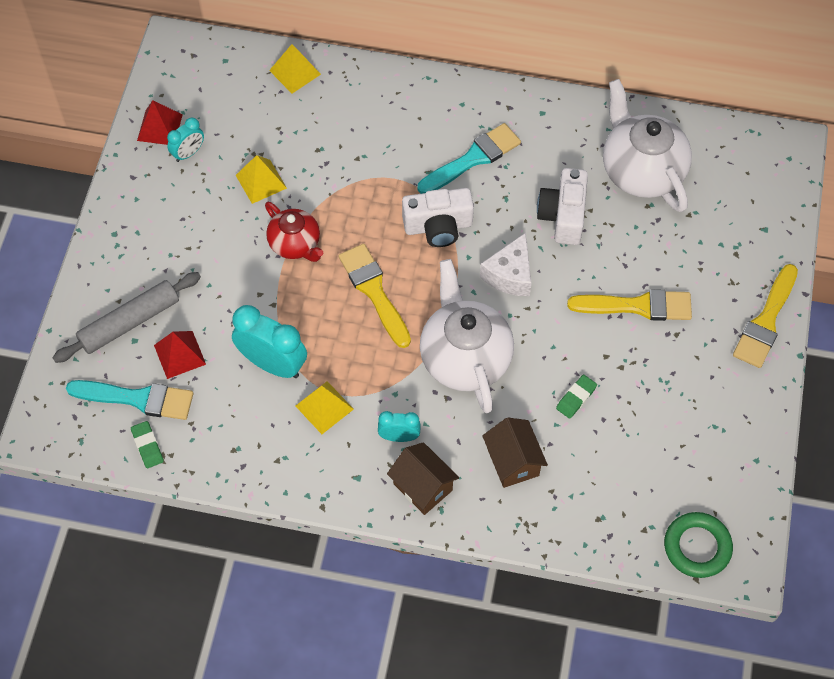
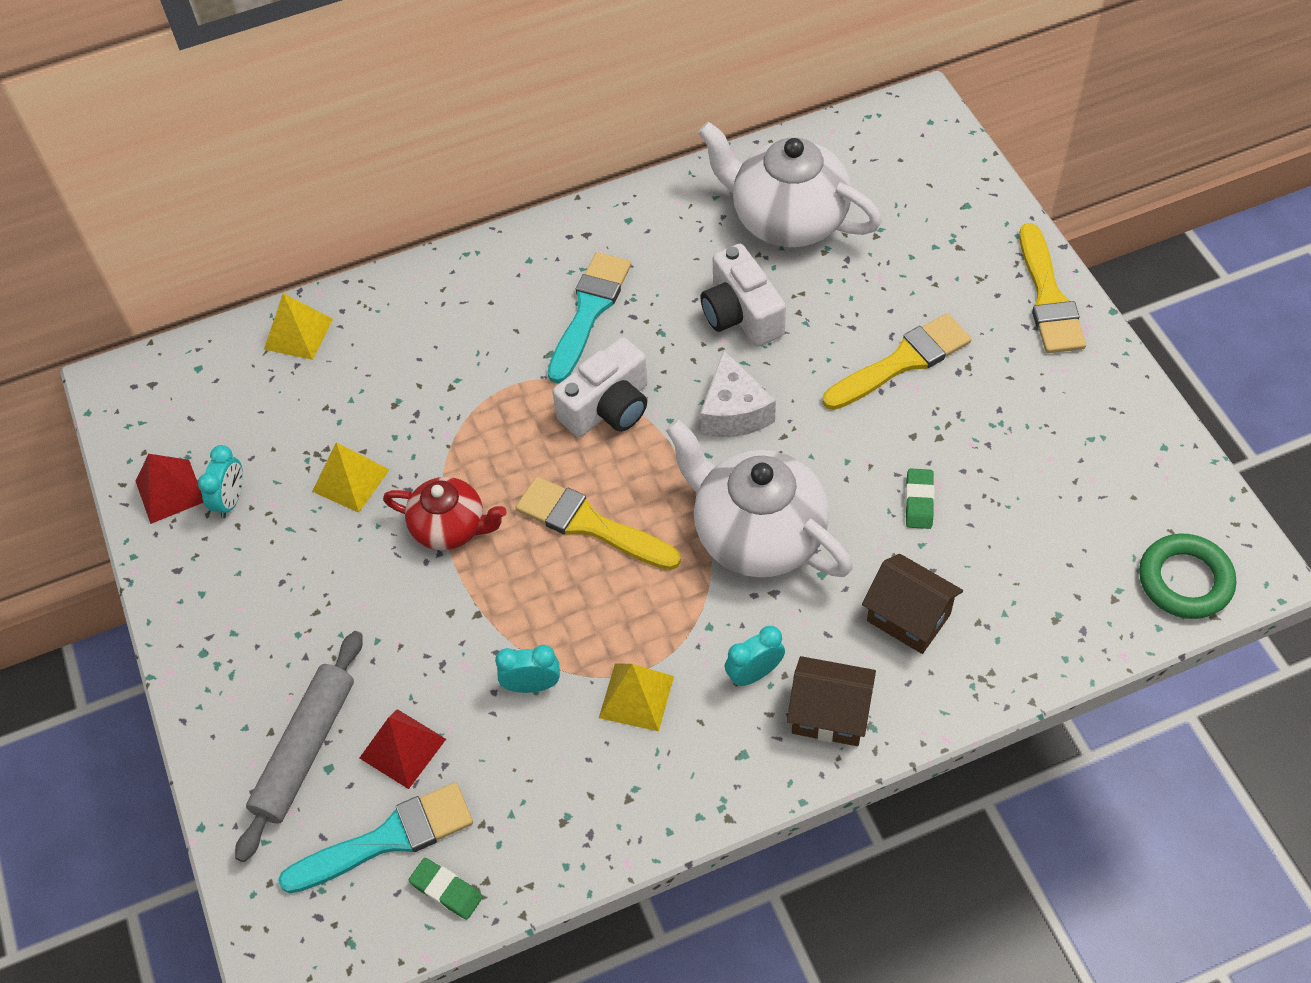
camera: 30 degrees left, 5 degrees down
turquoise clock [232,305,307,378] -> turquoise clock [495,645,560,693], size x0.55

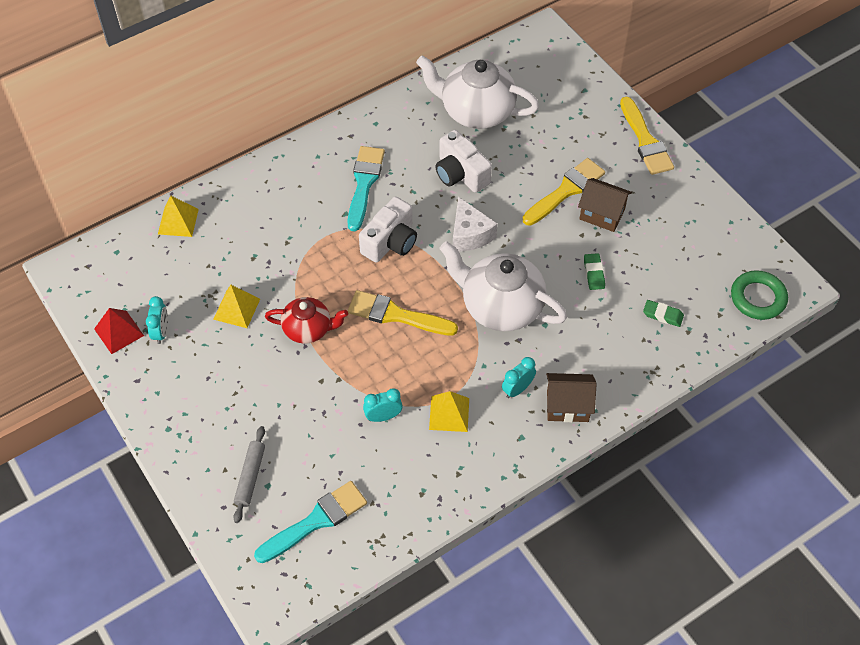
camera: 15 degrees left, 0 degrees up
grey rolling pin [235,631,363,862] -> grey rolling pin [233,426,265,523], size x0.65
red pyramid [360,709,446,789] -> none
green eraser [409,858,483,920] -> green eraser moved to [643,300,684,327]
brown house [862,554,963,654] -> brown house moved to [578,178,632,232]

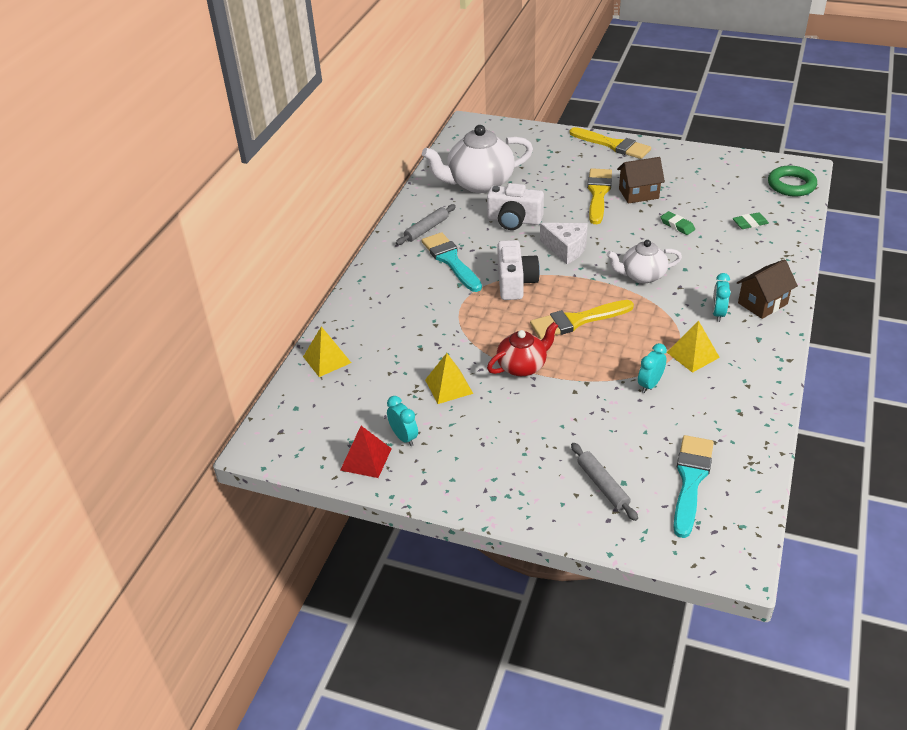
camera: 35 degrees left, 15 degrees down
white teapot [439,241,567,331] -> white teapot [607,240,682,283], size x0.59
none -> grey rolling pin [396,204,456,245]

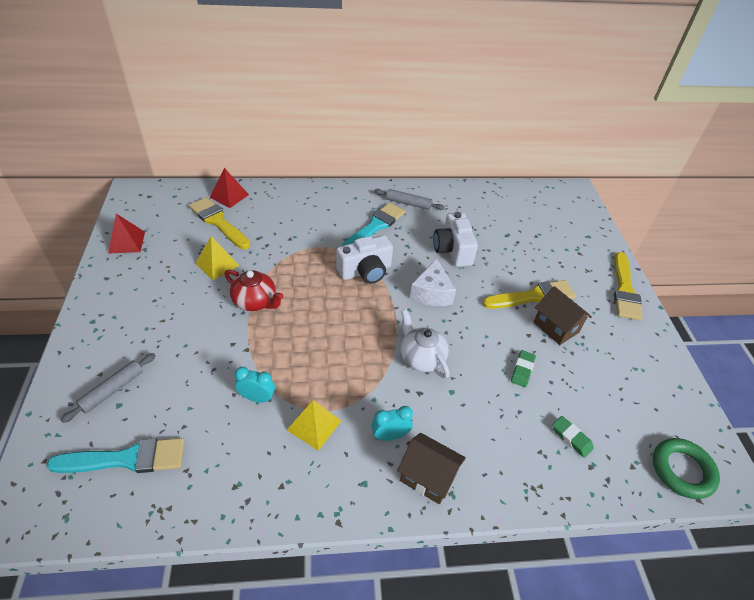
camera: 60 degrees right, 5 degrees up
yellow pyramid [303,326,351,377] -> red pyramid [209,168,249,208]
turquoise clock [387,396,418,446] -> none
white teapot [422,125,533,193] -> none
yellow brush [530,300,634,339] -> yellow brush moved to [189,197,250,249]

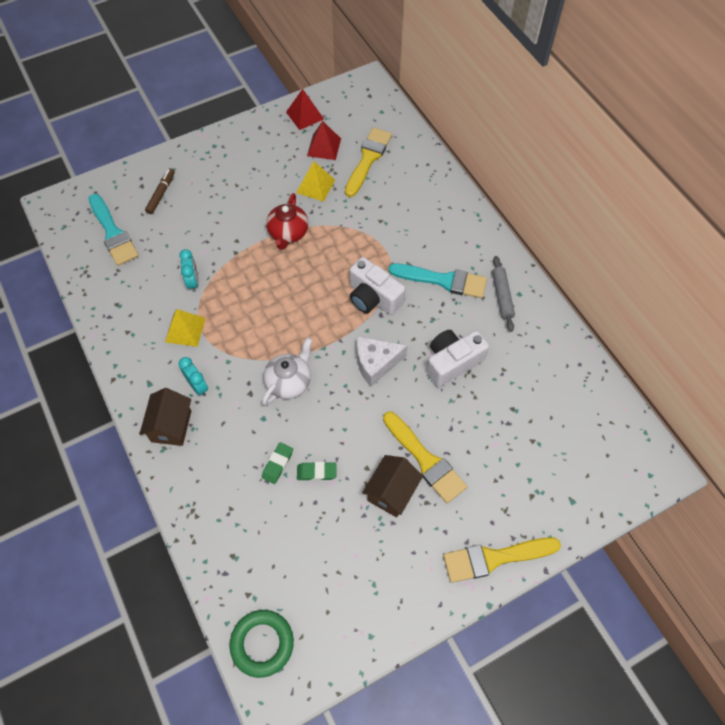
camera: 70 degrees right, 15 degrees up
grey rolling pin [61,353,156,423] -> brown marker [145,168,175,214]
red pyramid [209,168,249,208] -> red pyramid moved to [307,121,341,160]
green eraser [552,416,594,458] -> green eraser moved to [262,442,293,484]

